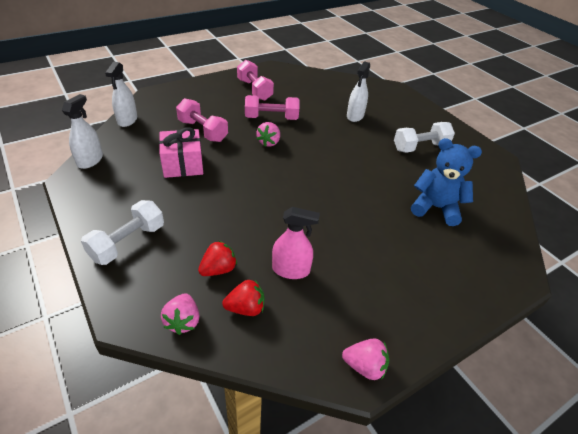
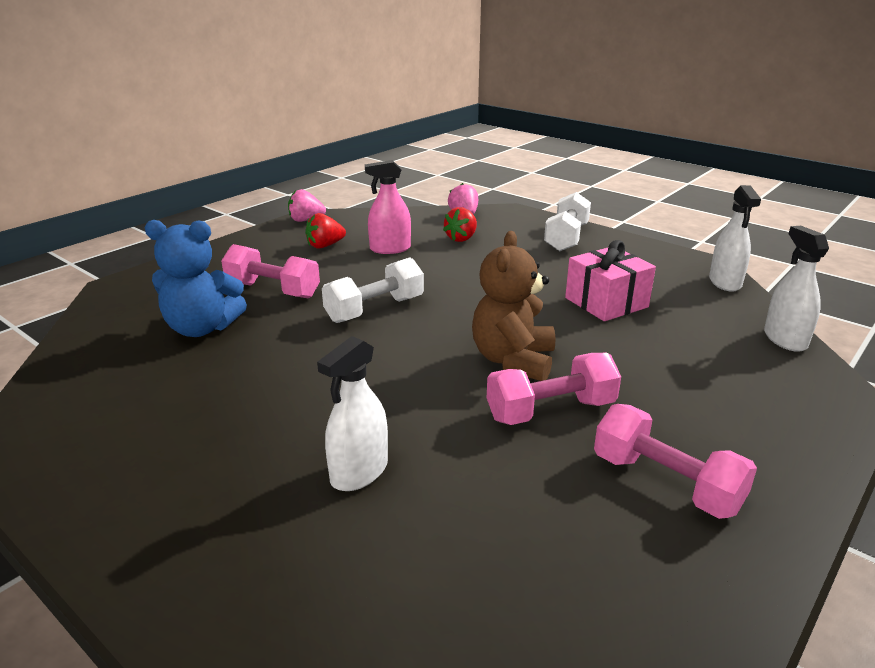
camera: 165 degrees right, 15 degrees down
pink dumbbell [176,98,228,142] -> pink dumbbell moved to [221,244,320,299]
red strawberry [222,279,264,316] -> red strawberry moved to [305,213,346,249]
pink strawberry [256,122,280,147] -> brown teddy bear [472,231,555,381]
white spray bottle [347,61,370,122] -> white spray bottle turned 150 degrees counterclockwise [317,336,388,491]
white dumbbell [394,122,455,153] -> white dumbbell moved to [322,258,424,323]

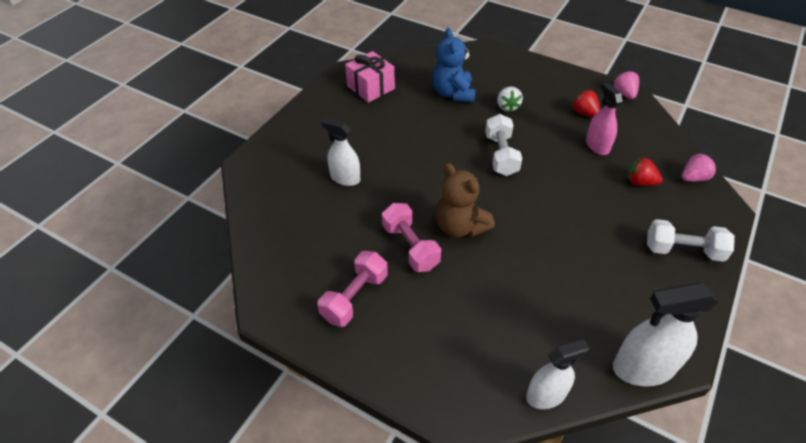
camera: 80 degrees right, 20 degrees up
pink dumbbell [221,244,320,299] -> white strawberry [497,87,523,112]
white dumbbell [322,258,424,323] -> white dumbbell turned 45 degrees clockwise [485,114,522,176]
brown teddy bear [472,231,555,381] -> brown teddy bear turned 135 degrees counterclockwise [436,163,495,237]
pink gift [565,240,656,321] -> pink gift moved to [345,51,395,103]
white spray bottle [709,185,761,292] -> white spray bottle [613,282,719,386], size x1.54

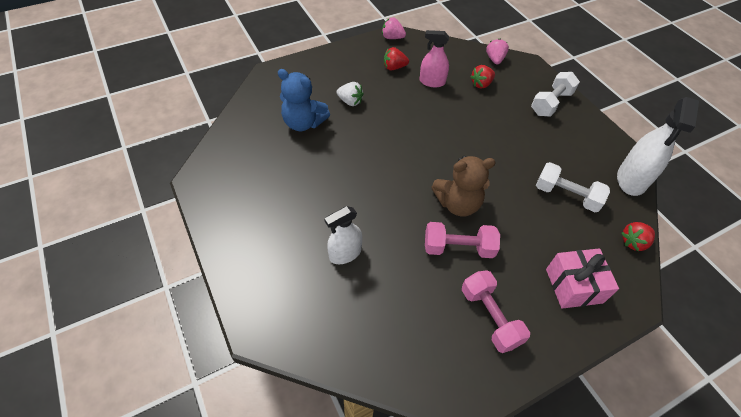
camera: 60 degrees left, 5 degrees up
pink gift [345,51,395,103] -> pink gift moved to [546,248,619,309]
white dumbbell [485,114,522,176] -> white dumbbell moved to [536,162,610,212]
white spray bottle [526,339,590,409] -> red strawberry [621,222,655,251]

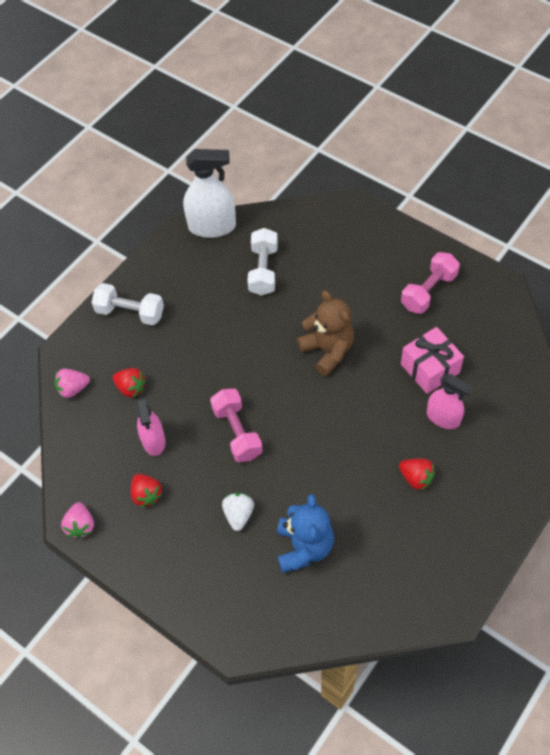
camera: 110 degrees left, 5 degrees up
white spray bottle [324,206,362,264] -> pink spray bottle [427,374,472,429]
pink dumbbell [425,222,500,258] -> pink dumbbell moved to [210,388,263,462]
pink gift [546,248,619,309] -> pink gift moved to [401,327,464,394]
red strawberry [621,222,655,251] -> red strawberry moved to [399,459,435,491]

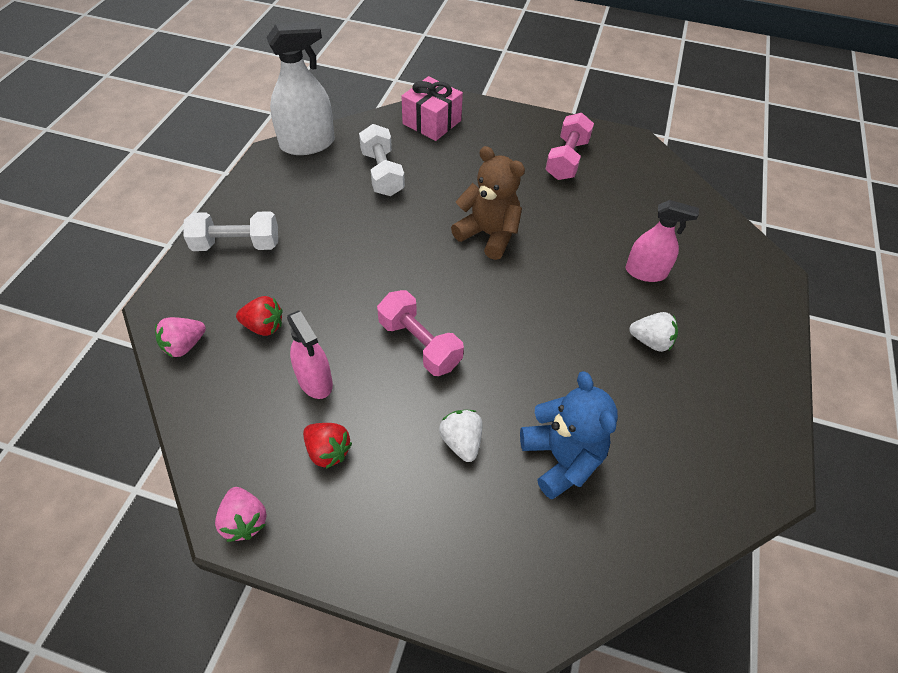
camera: 25 degrees left, 5 degrees down
red strawberry [399,459,435,491] -> white strawberry [629,312,678,352]
pink gift [401,327,464,394] -> pink gift moved to [402,76,463,141]

